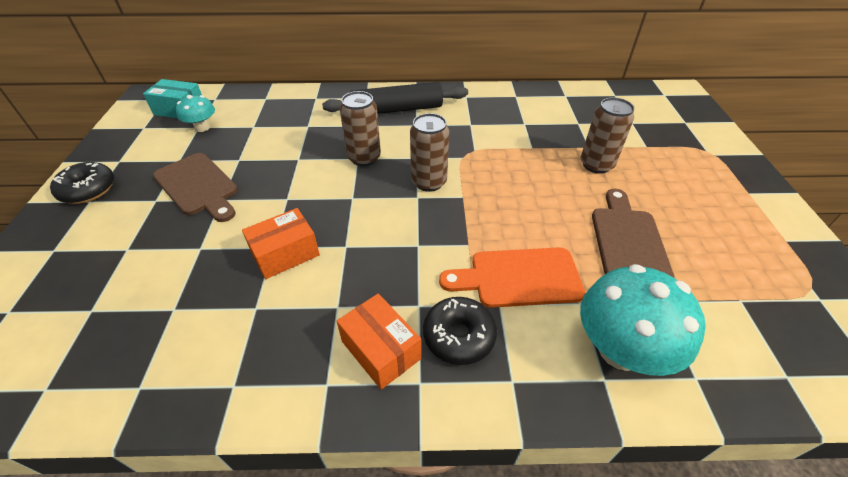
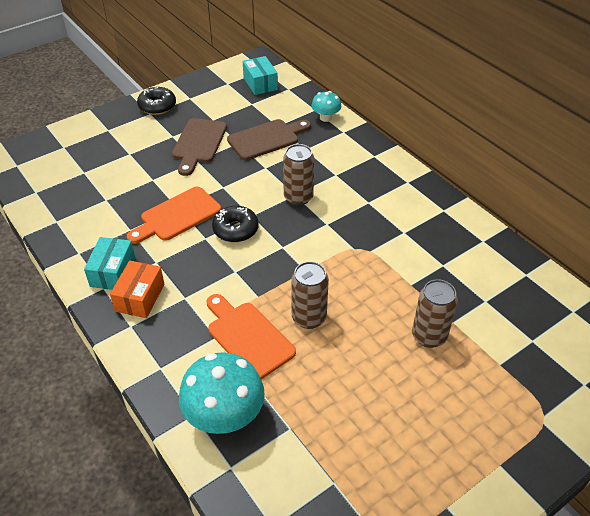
camera: 55 degrees right, 0 degrees up
turquoise mushroom [176,95,215,132] -> turquoise mushroom moved to [311,91,341,122]
orange box [242,208,320,279] -> orange cutting board [127,187,221,244]
black rolling pin [322,82,468,114] -> none
brown can [410,113,449,192] -> brown can moved to [291,261,329,329]
black donut [423,297,497,365] -> black donut moved to [212,206,259,242]
brown cutting board [592,189,675,278] -> brown cutting board moved to [227,119,311,160]
none -> turquoise box [84,237,136,290]

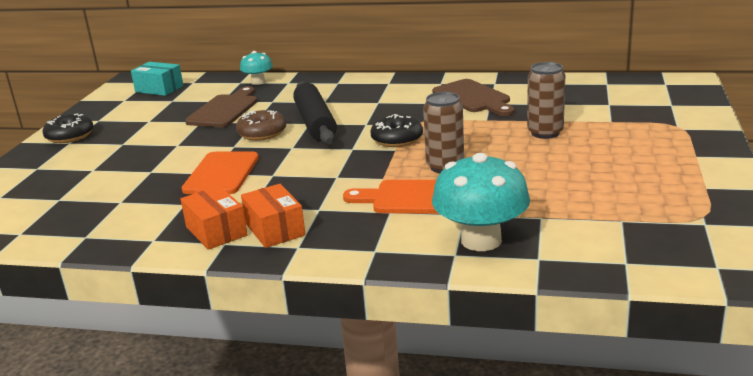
camera: 40 degrees left, 20 degrees down
turquoise box [84,237,136,290] -> orange box [181,186,248,250]
brown cutting board [172,118,227,176] -> brown cutting board moved to [432,79,514,116]
black donut [212,206,259,242] -> black donut moved to [370,114,423,147]
brown can [283,144,314,206] -> black rolling pin [293,81,337,145]
none -> brown donut [236,110,286,141]

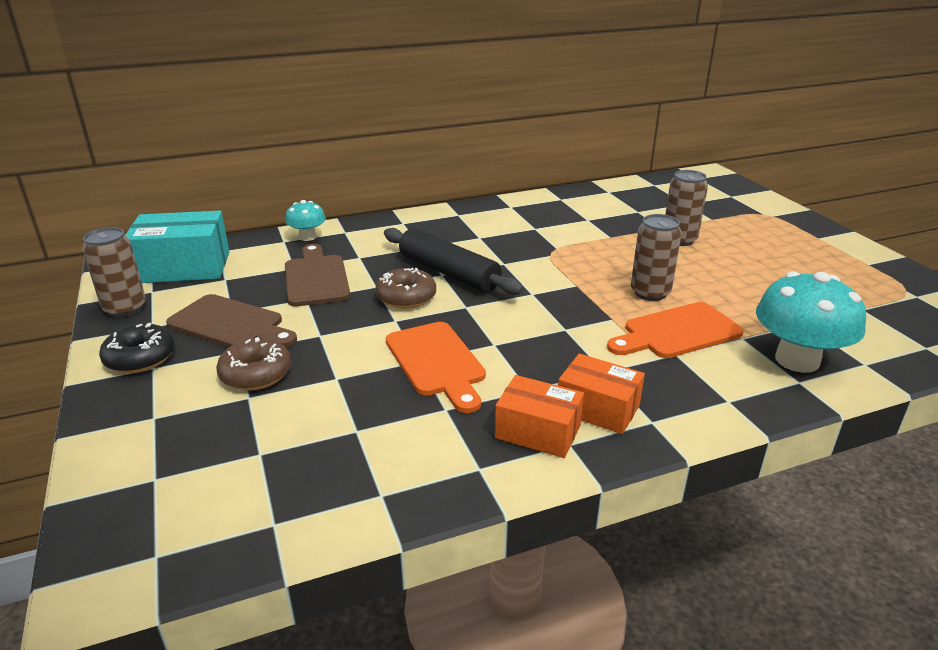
camera: 35 degrees left, 5 degrees up
turquoise box [131,62,184,96] -> turquoise box [126,211,229,283], size x1.58
black donut [370,114,423,147] -> none
brown cutting board [432,79,514,116] -> brown cutting board moved to [166,294,297,347]
none -> brown can [82,227,146,317]
none -> brown donut [216,337,291,390]

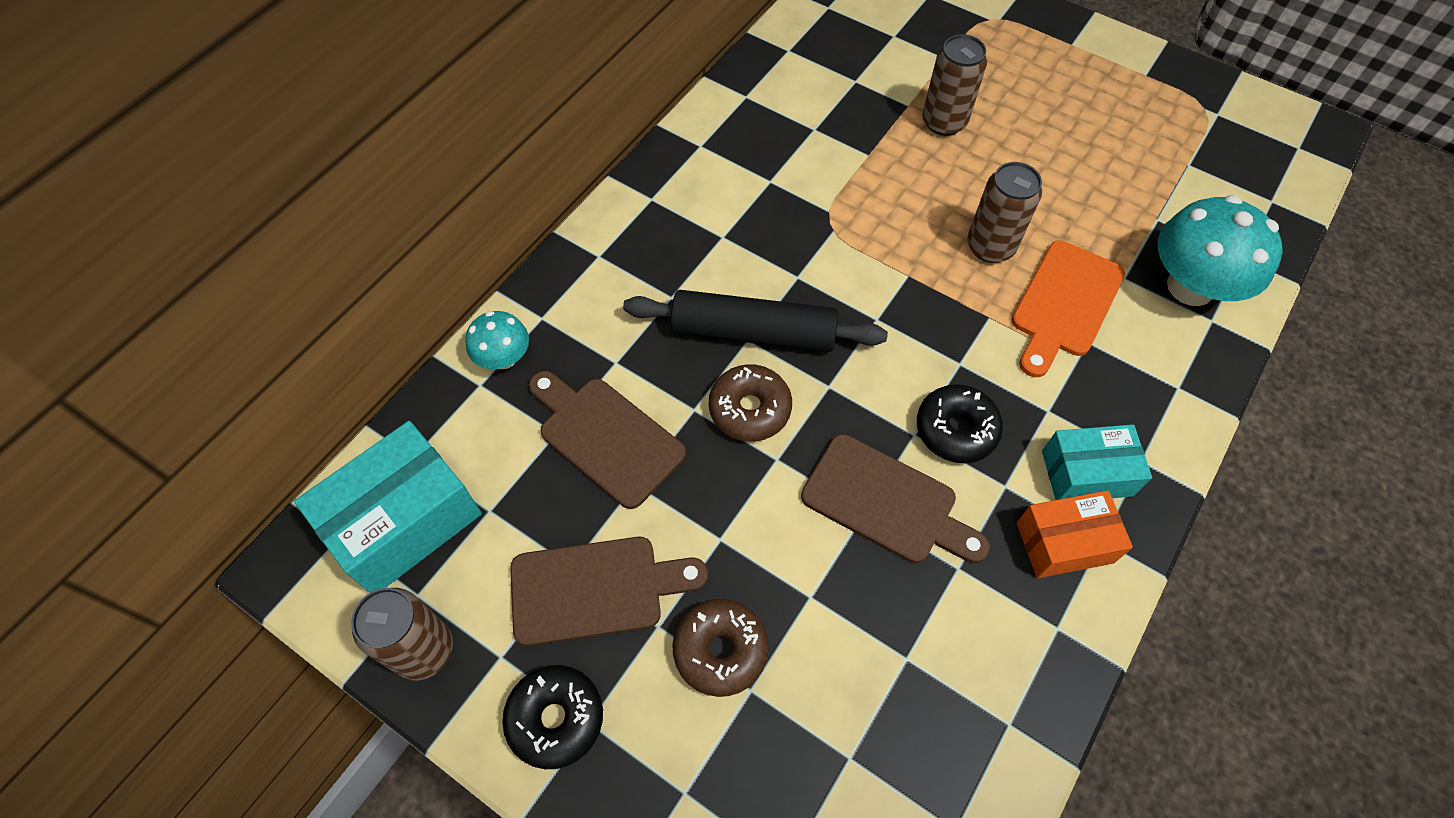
camera: 35 degrees left, 30 degrees up
orange cutting board [386,322,486,413] -> brown cutting board [801,434,990,563]
orange box [558,354,645,434] -> turquoise box [1042,424,1152,500]
none -> black donut [917,384,1003,463]

